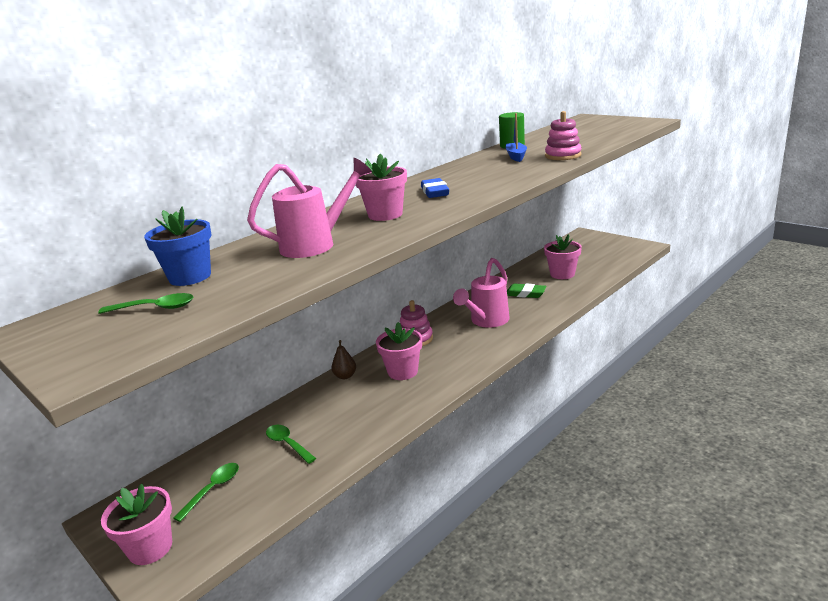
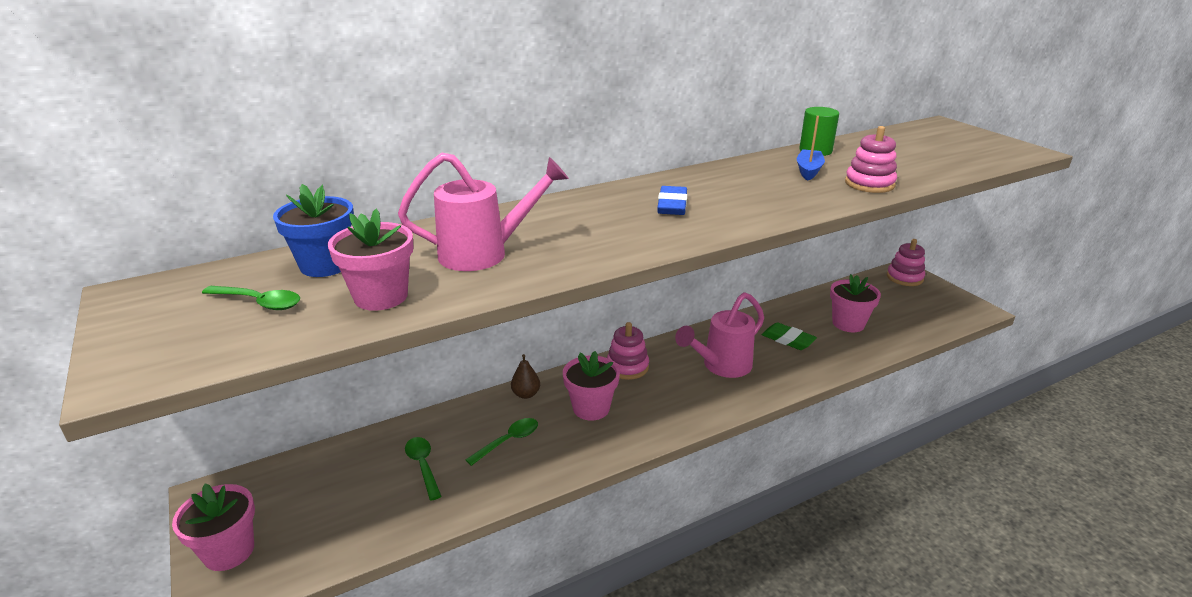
camera: 15 degrees right, 5 degrees up
green spoon [173,463,239,522] -> green spoon moved to [466,418,538,466]
pink flower pot [356,154,407,221] -> pink flower pot moved to [328,209,414,311]
none -> pink stacking toy [887,239,925,286]

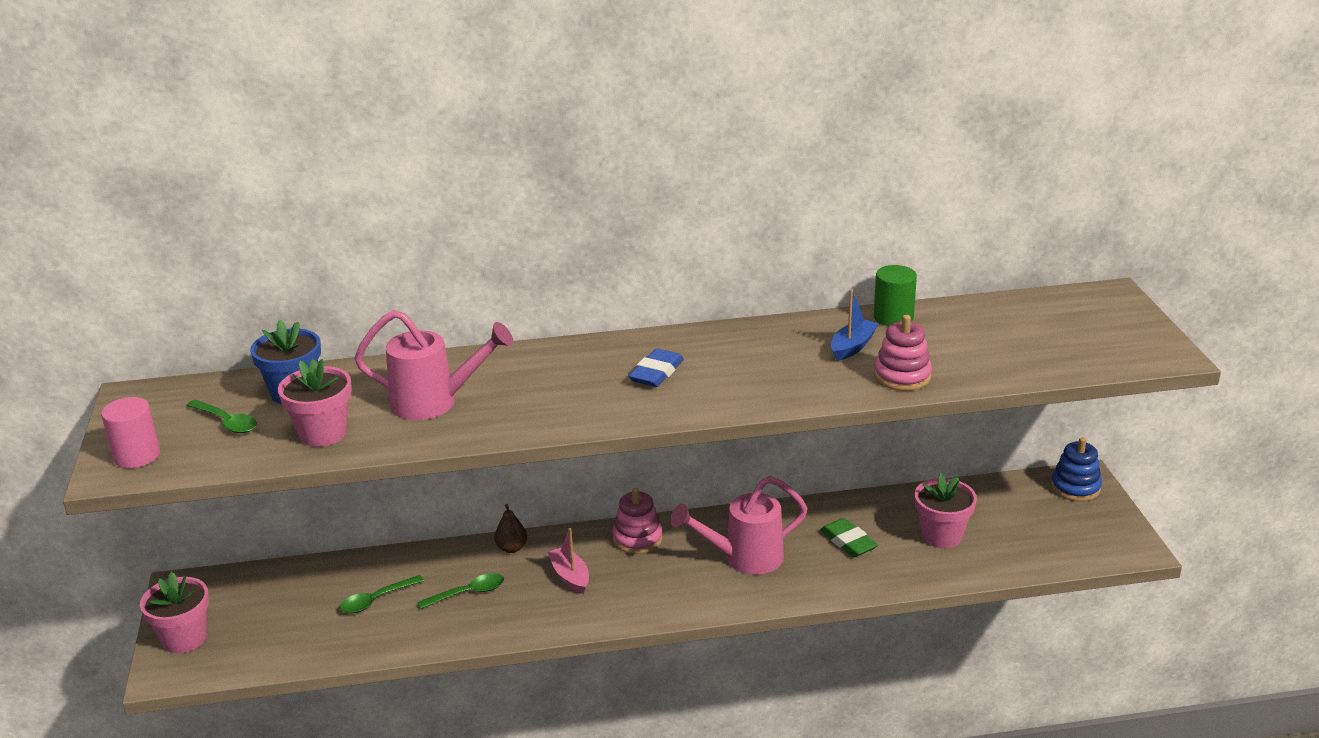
camera: 20 degrees right, 0 degrees up
green spoon [405,437,441,501] -> green spoon turned 120 degrees counterclockwise [340,575,424,614]
pink flower pot [563,351,620,420] -> pink boat [548,528,589,594]
pink stacking toy [887,239,925,286] -> blue stacking toy [1051,437,1102,502]
none -> pink cylinder [101,397,160,468]

